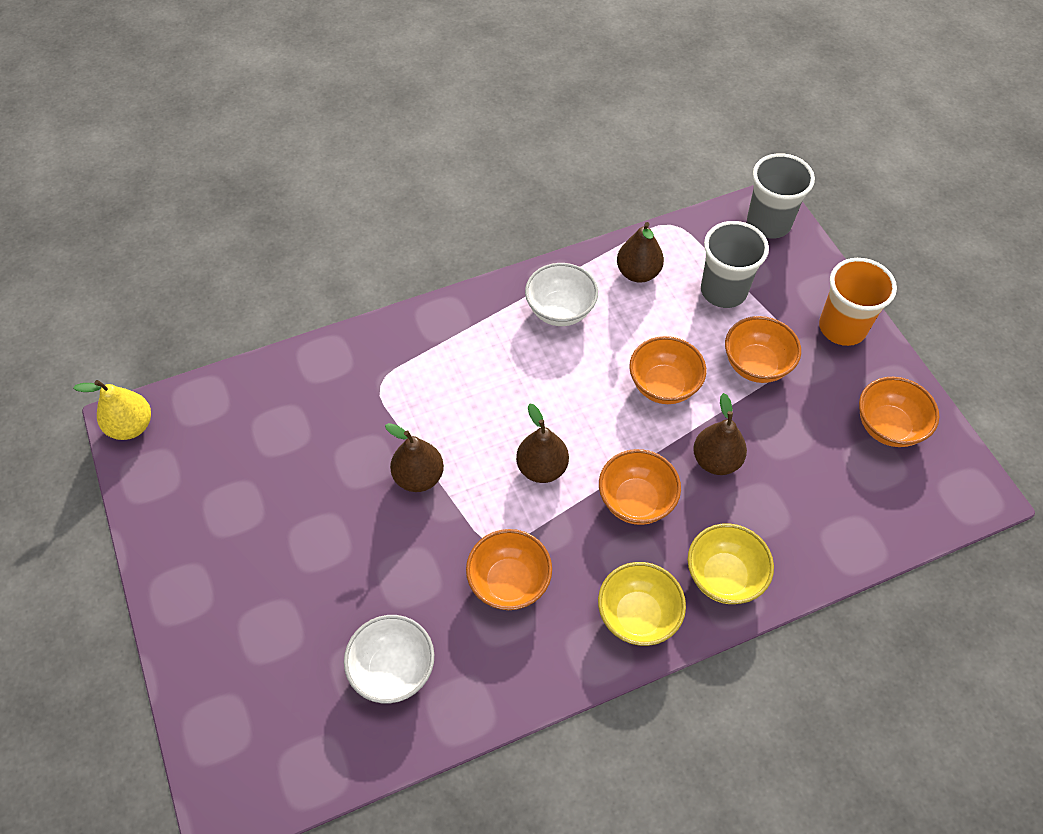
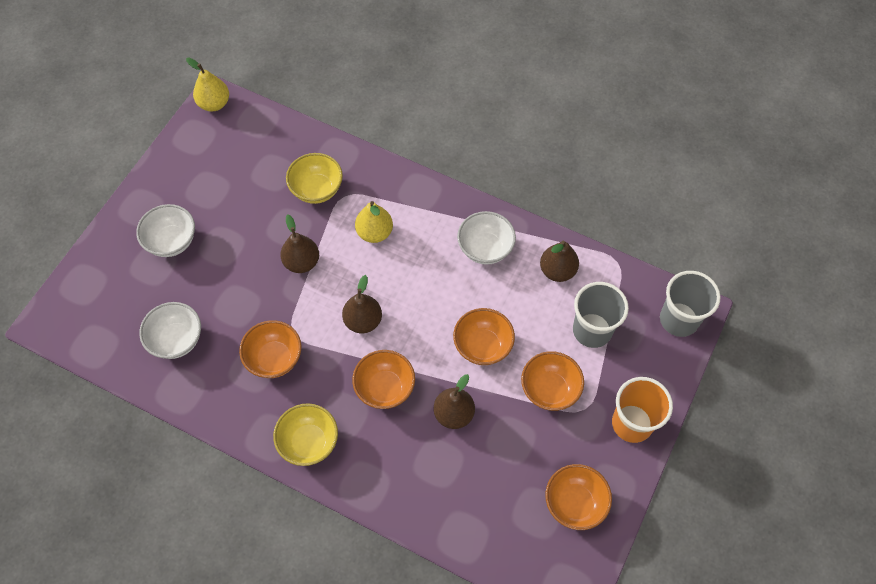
camera: 50 degrees right, 5 degrees up
yellow bowl [688,524,774,604] -> yellow bowl moved to [286,153,343,204]
none -> white bowl [136,204,195,257]
none -> yellow pear [355,201,393,243]

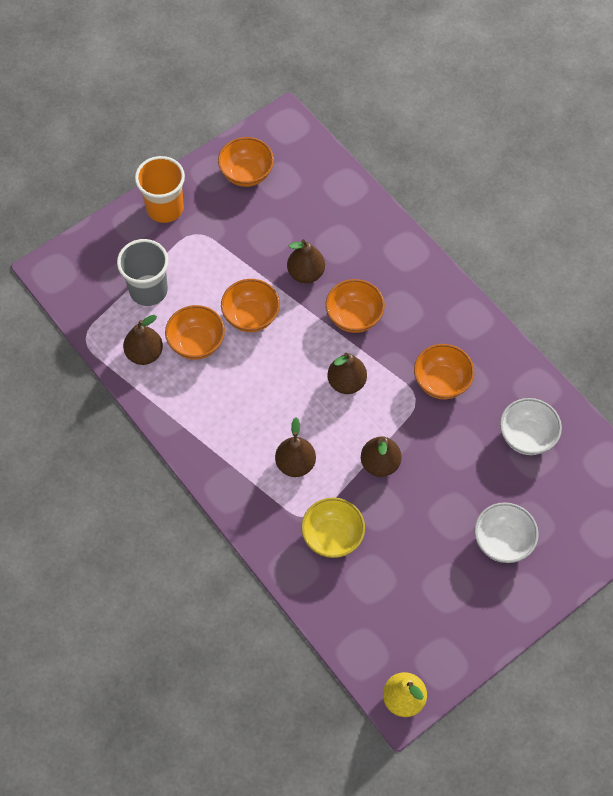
camera: 155 degrees left, 0 degrees up
yellow bowl [273,403,338,466] -> none
yellow pear [355,201,393,243] -> brown pear [275,417,316,477]
white bowl [457,211,516,265] -> none
orange bowl [521,351,584,411] -> orange bowl moved to [165,305,225,360]
grey cup [660,271,720,337] -> none

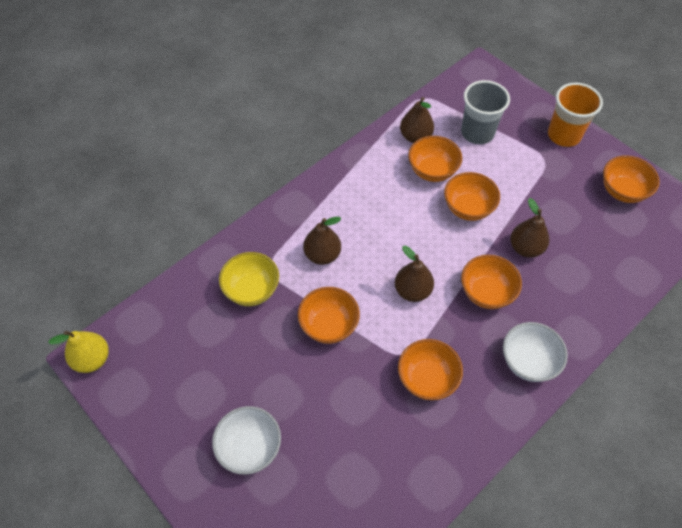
camera: 85 degrees right, 5 degrees down
brown pear [361,436,402,477] -> orange bowl [298,287,360,344]
white bowl [500,398,562,455] -> white bowl moved to [503,322,568,382]

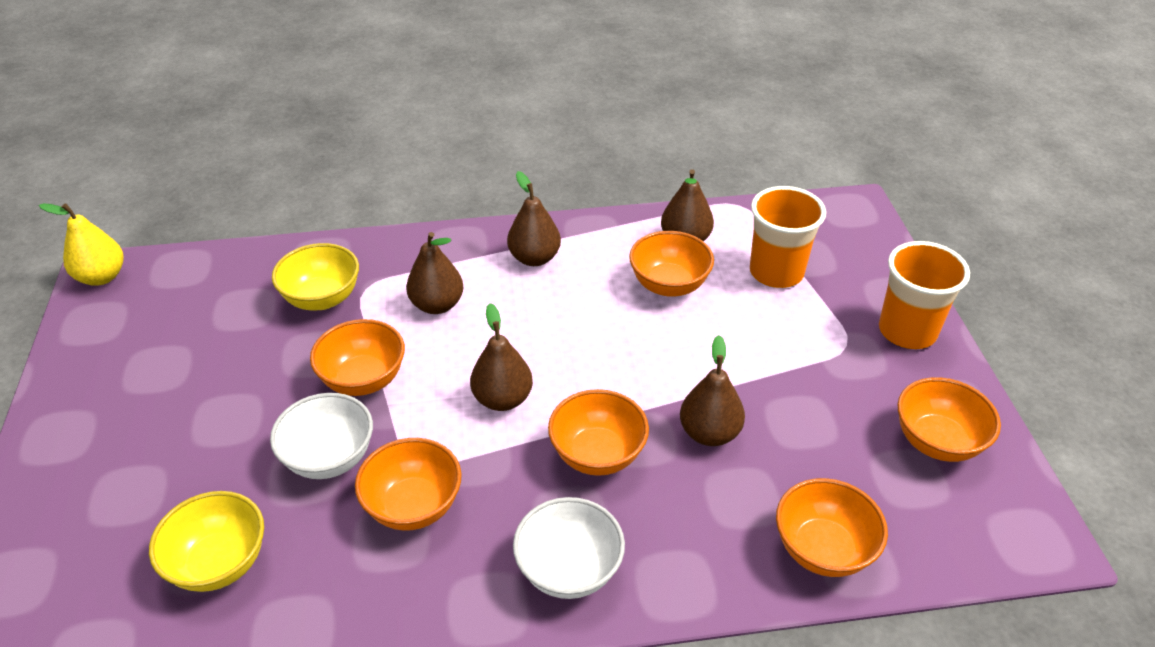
camera: 35 degrees right, 15 degrees down
white bowl [212,406,281,475] -> white bowl moved to [270,393,373,479]
orange bowl [444,172,500,221] -> orange bowl moved to [776,478,888,577]
grey cup [461,80,510,144] -> orange cup [750,186,826,288]
none -> yellow bowl [149,491,264,592]
none -> brown pear [507,171,561,266]

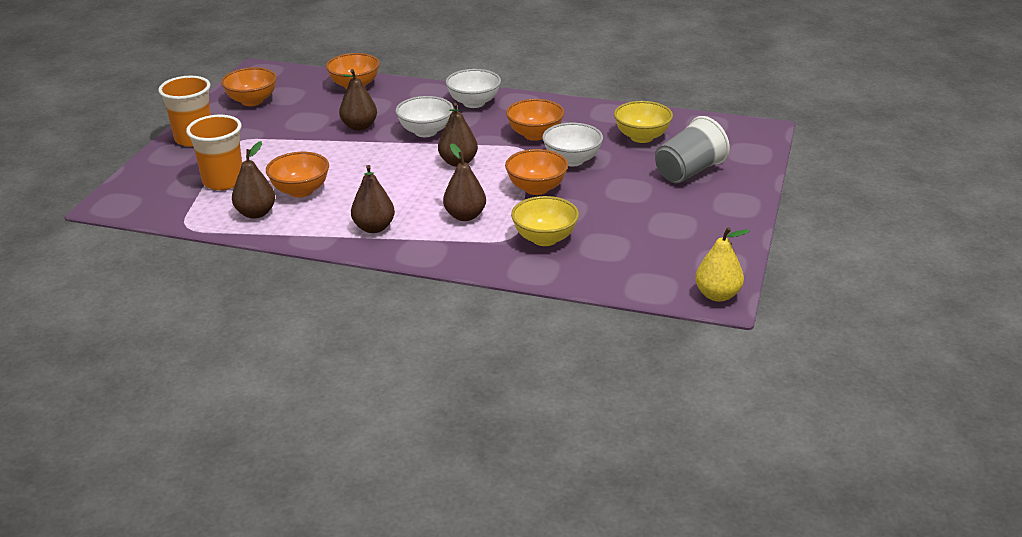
camera: 155 degrees left, 10 degrees down
orange bowl [548,389,649,476] -> white bowl [395,96,453,137]
none -> grey cup [655,116,730,183]

